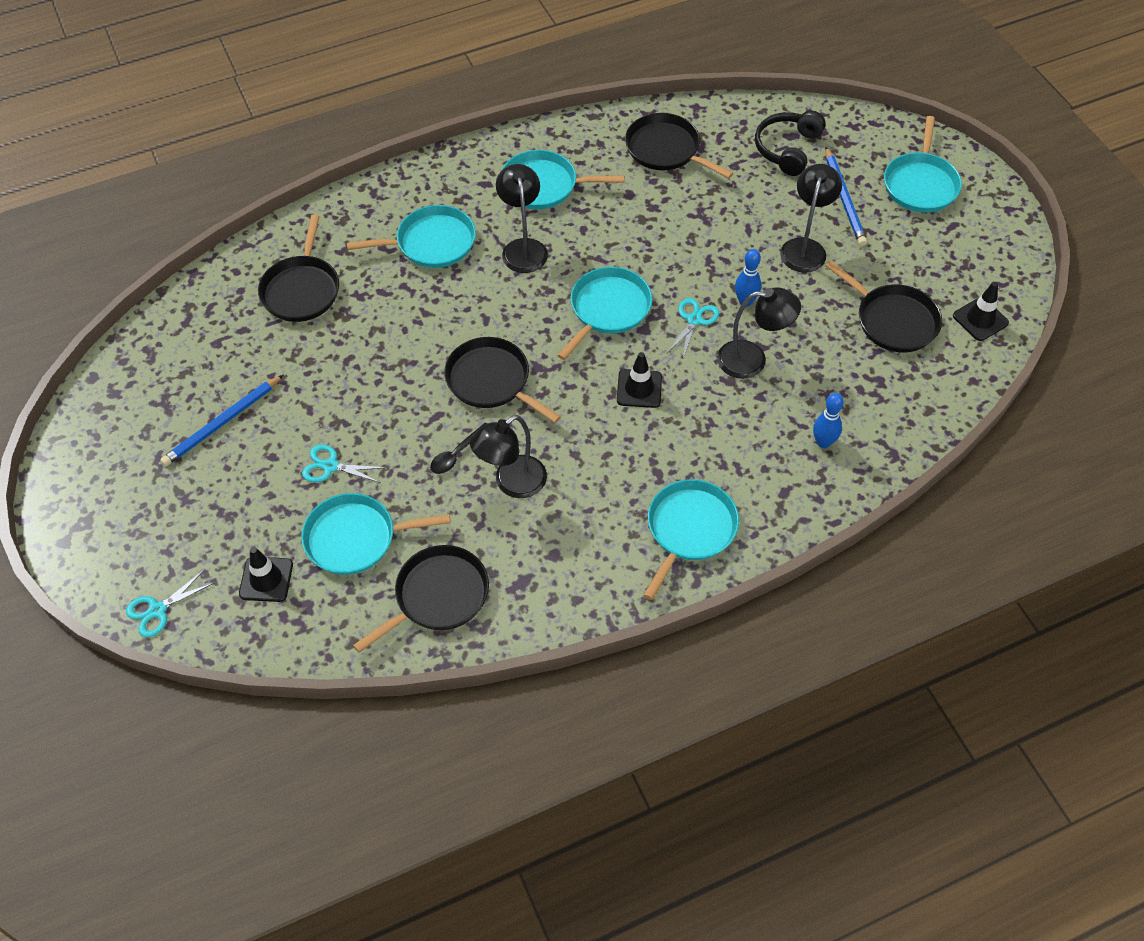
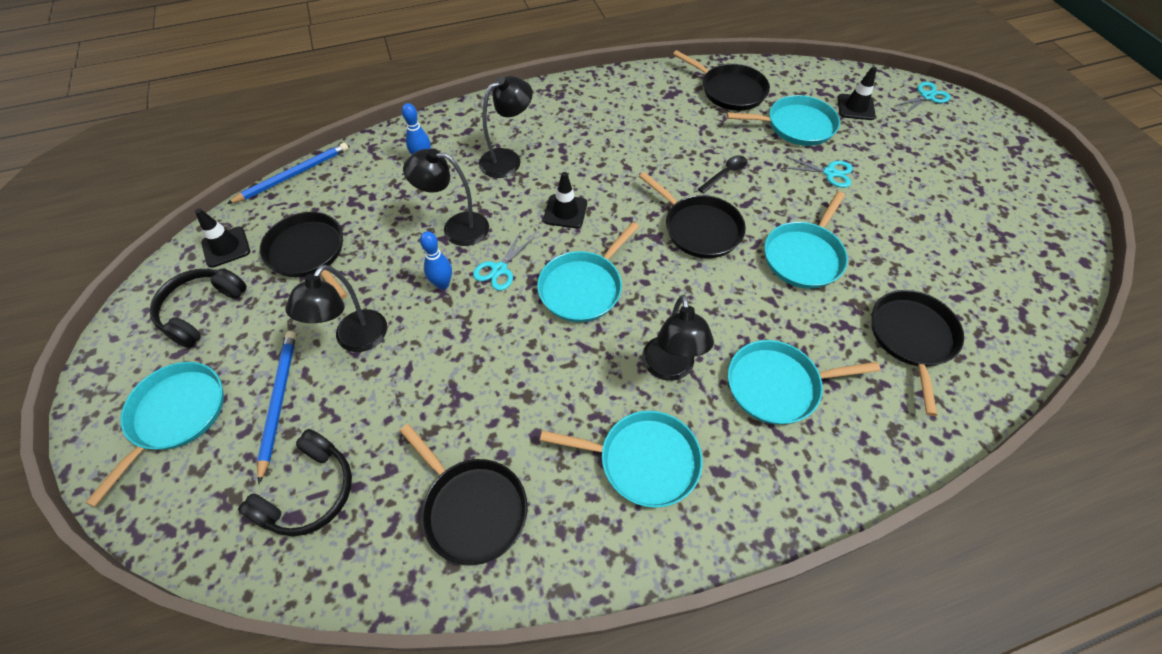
camera: 175 degrees left, 0 degrees up
blue pencil [160,374,284,466] -> blue pencil moved to [227,142,349,204]
black pan [353,545,489,653] -> black pan turned 105 degrees counterclockwise [673,50,770,111]
black lamp [470,415,547,498] -> black lamp moved to [479,76,533,178]
turquoise pan [643,479,739,600] -> turquoise pan moved to [764,191,848,289]
none -> black headphones [150,268,247,348]

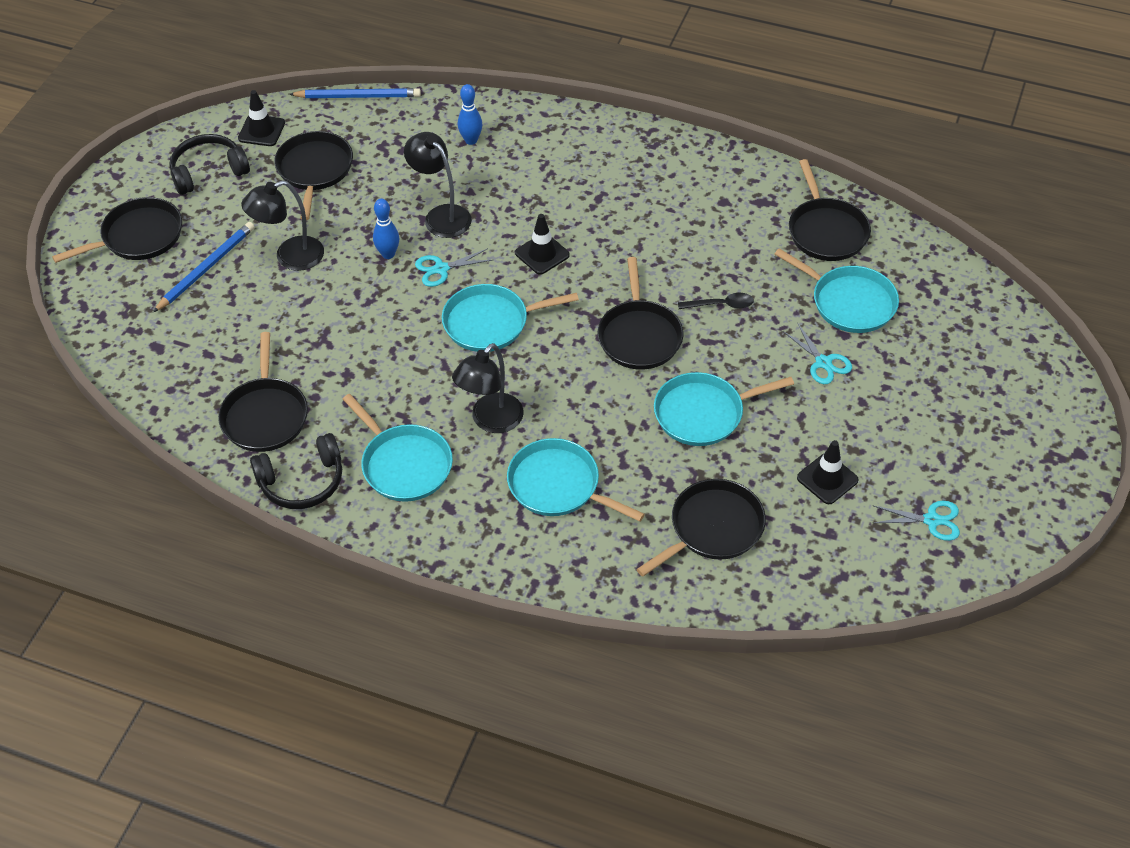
camera: 40 degrees right, 5 degrees down
turquoise pan [85,362,224,507] -> black pan [52,197,182,263]
black headphones [238,429,352,536] -> black headphones moved to [250,433,342,509]
black lamp [479,76,533,178] -> none
black traffic cone [838,66,877,120] -> black traffic cone moved to [797,440,859,504]
turquoise scissors [895,82,950,114] -> turquoise scissors moved to [874,501,960,541]

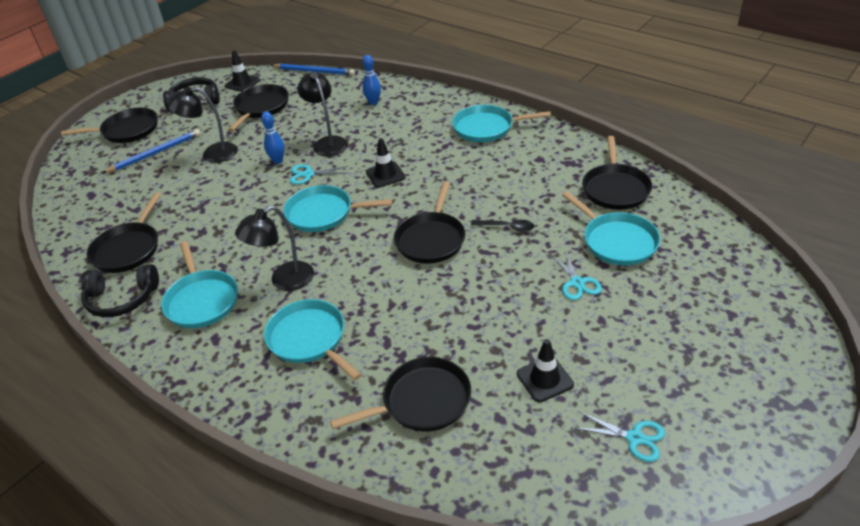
camera: 20 degrees right, 10 degrees down
turquoise pan [654,372,794,446] -> turquoise pan moved to [452,105,551,142]

